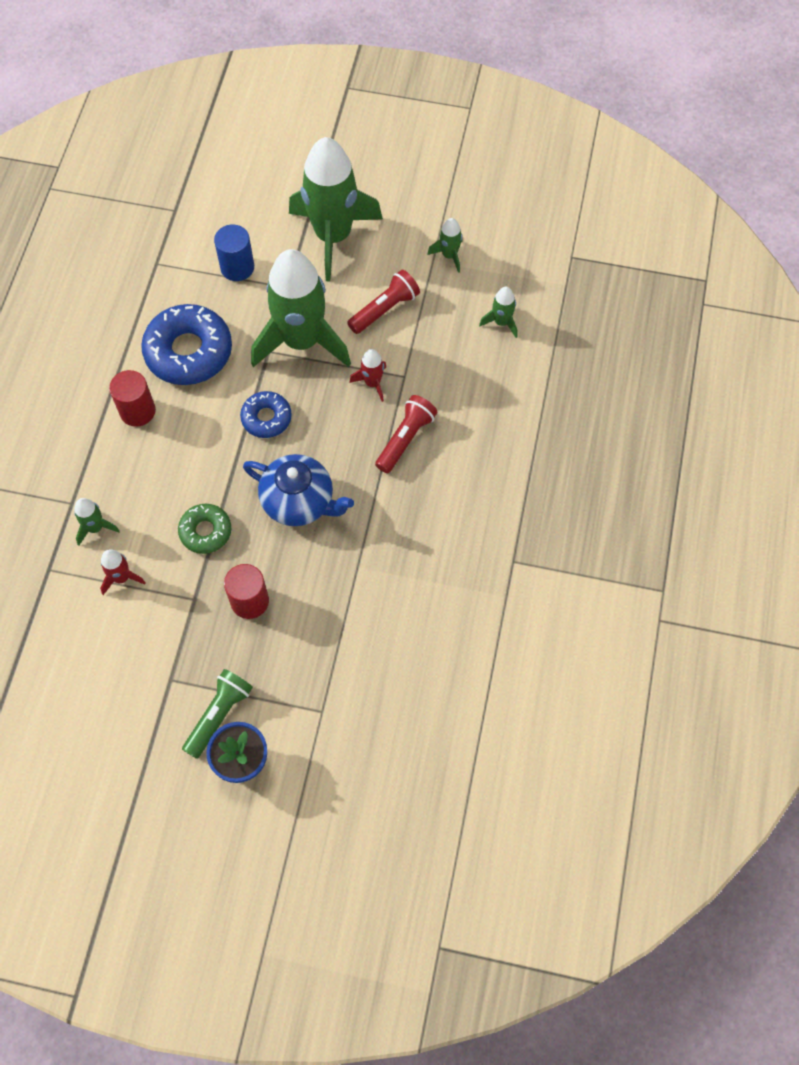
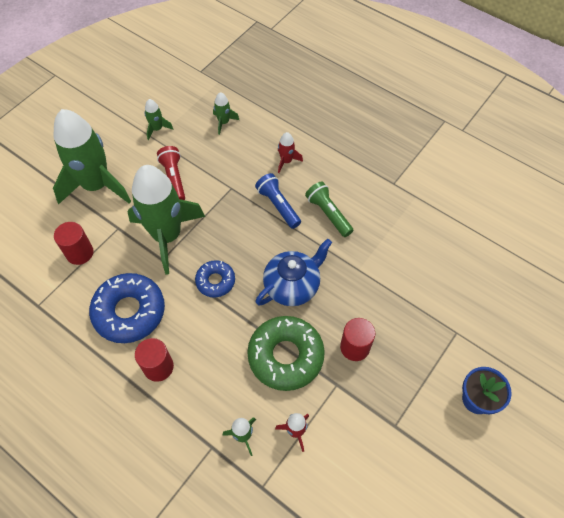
camera: 65 degrees left, 5 degrees down
green donut [178,504,231,554] -> green donut [247,316,325,391], size x1.79
green flashlight [182,669,253,759] -> green flashlight moved to [305,182,353,237]
blue cylinder [214,224,254,281] -> red cylinder [54,222,94,265]
red rocket [349,349,386,402] -> red rocket moved to [278,132,303,173]
red flashlight [375,395,437,473] -> blue flashlight [255,173,301,229]

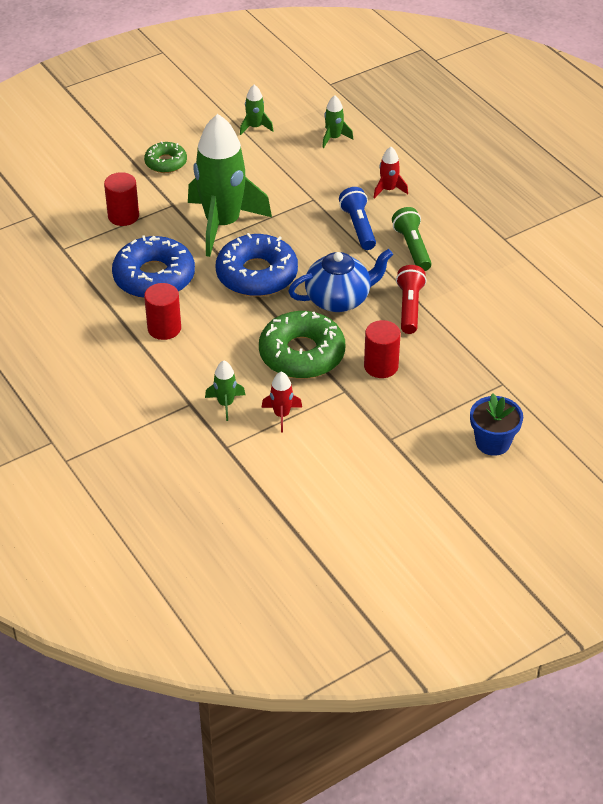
camera: 20 degrees right, 15 degrees down
green rocket [53,109,131,204] -> green donut [144,141,187,173]
red flashlight [157,146,185,200] -> red flashlight moved to [396,265,427,334]
blue donut [195,260,235,298] -> blue donut [216,233,298,297], size x1.79

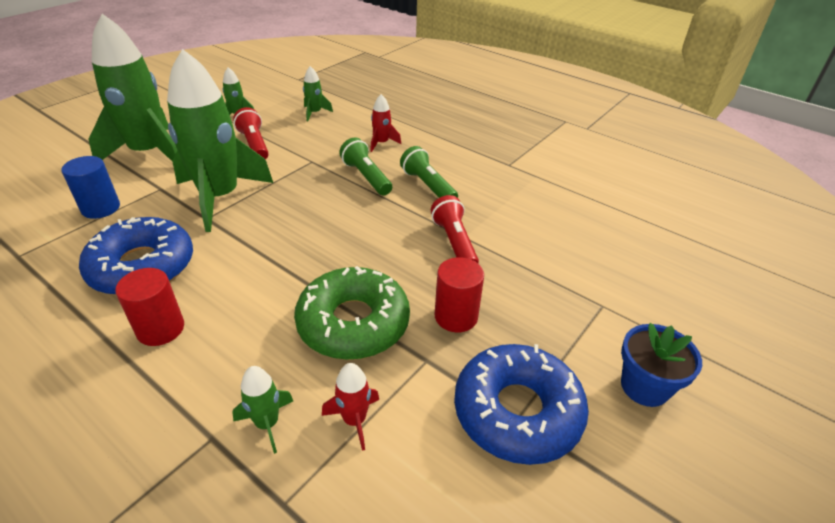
camera: 20 degrees left, 5 degrees down
red cylinder [104,172,139,226] -> blue cylinder [61,156,120,219]
green donut [144,141,187,173] -> green rocket [89,14,177,161]
blue donut [216,233,298,297] -> blue donut moved to [454,344,589,465]
blue teapot [288,249,393,312] -> none
blue flashlight [339,187,376,250] -> green flashlight [339,137,392,196]
none -> red flashlight [233,107,269,160]

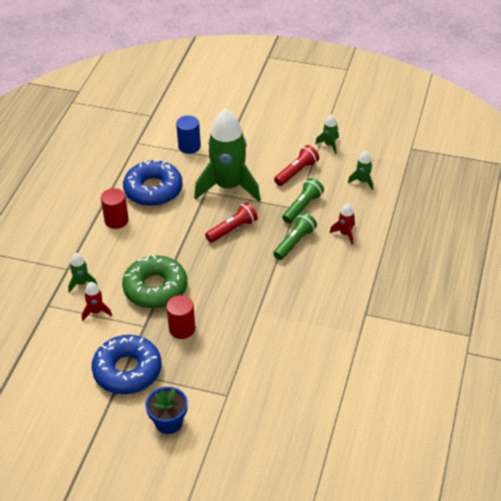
camera: 70 degrees right, 5 degrees up
green rocket [89,14,177,161] -> none
green flashlight [400,146,458,198] -> green flashlight moved to [282,178,324,224]
red flashlight [431,195,479,263] -> red flashlight moved to [205,202,258,243]

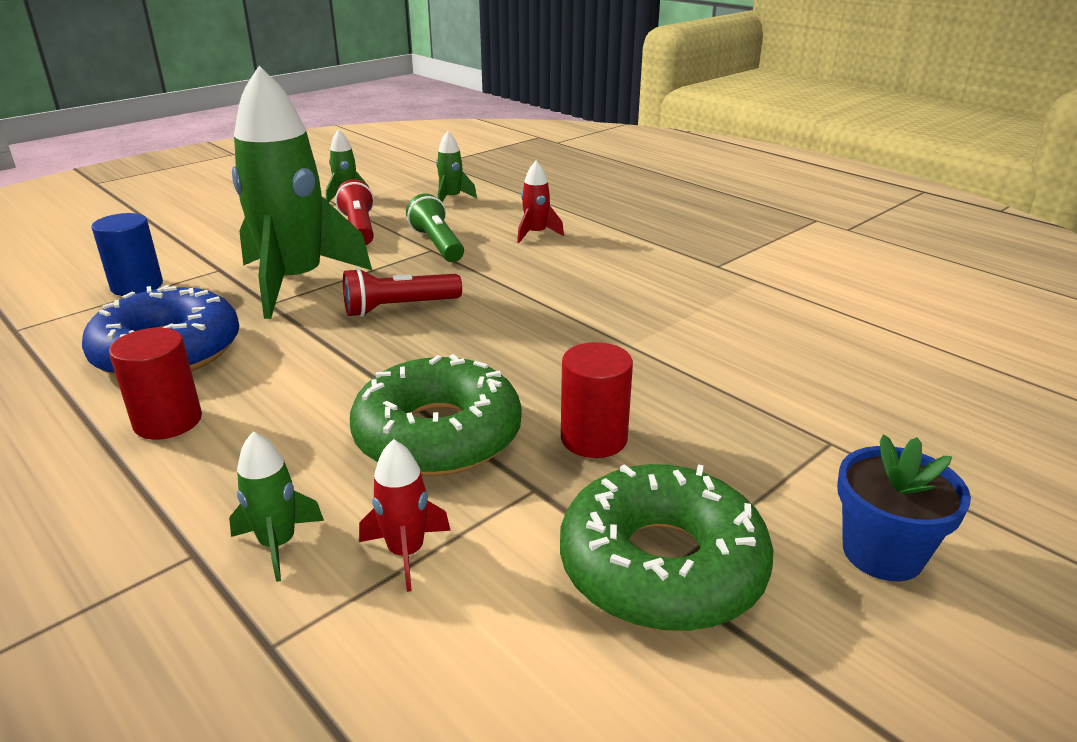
camera: 60 degrees left, 15 degrees down
blue donut [92,335,161,394] -> green donut [560,464,773,632]
red flashlight [205,202,258,243] -> red flashlight turned 105 degrees counterclockwise [343,268,462,317]
green flashlight [273,213,317,260] -> none

